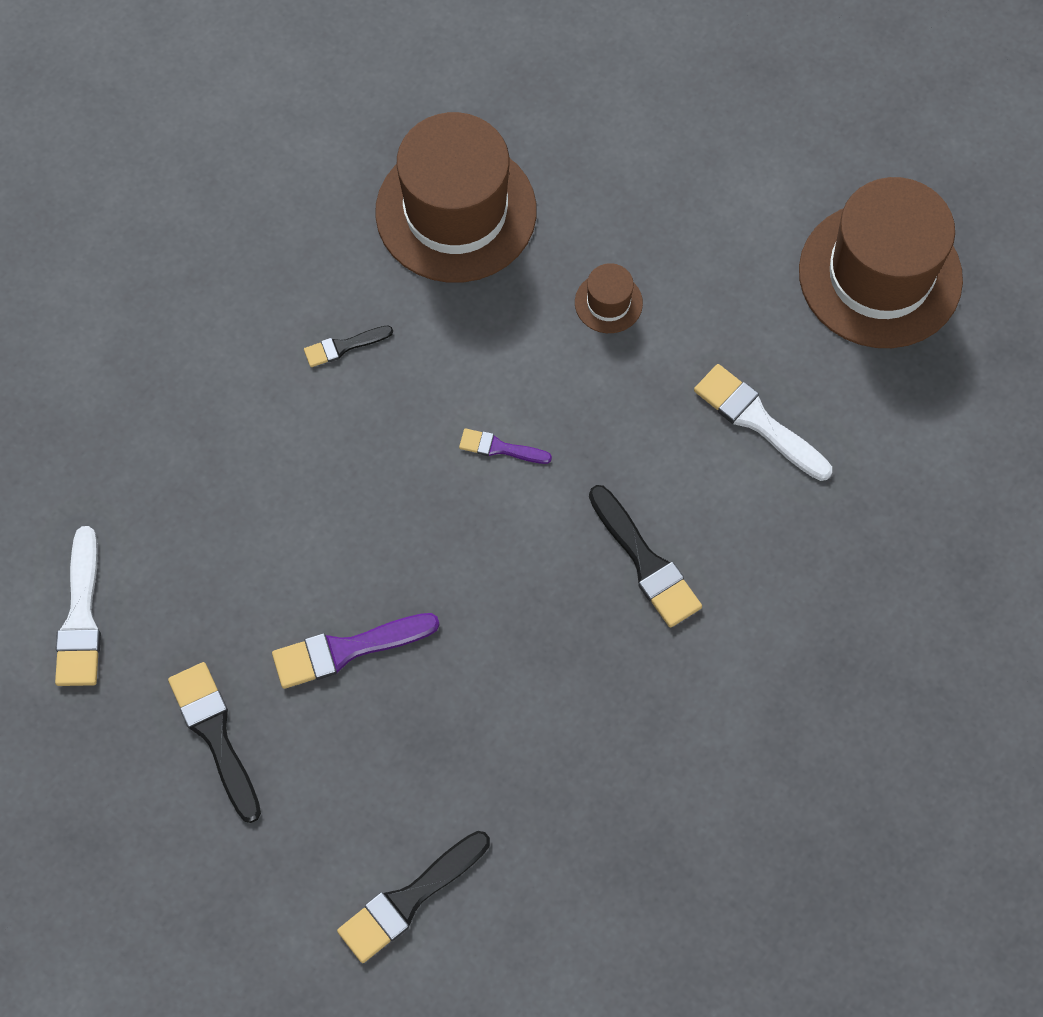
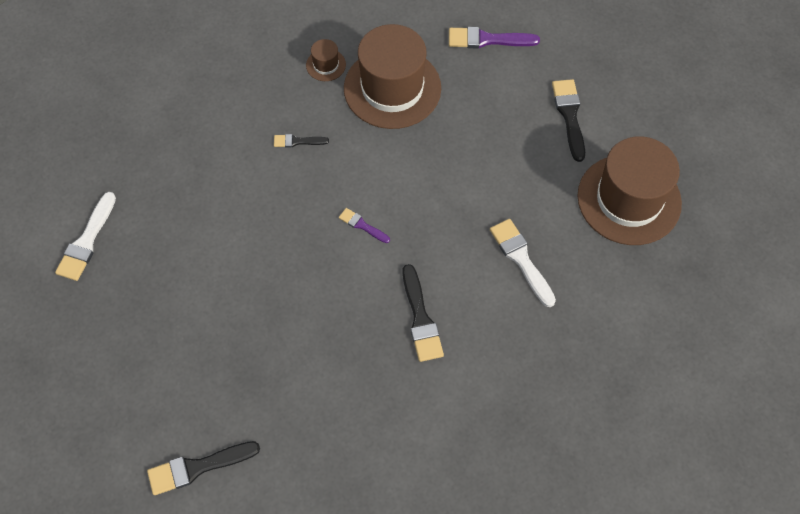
camera: 20 degrees right, 5 degrees down
black brush [168,662,261,823] -> black brush moved to [552,79,585,162]
purple brush [272,613,440,689] -> purple brush moved to [449,27,540,49]
brown hat [575,263,643,333] -> brown hat moved to [306,39,346,81]

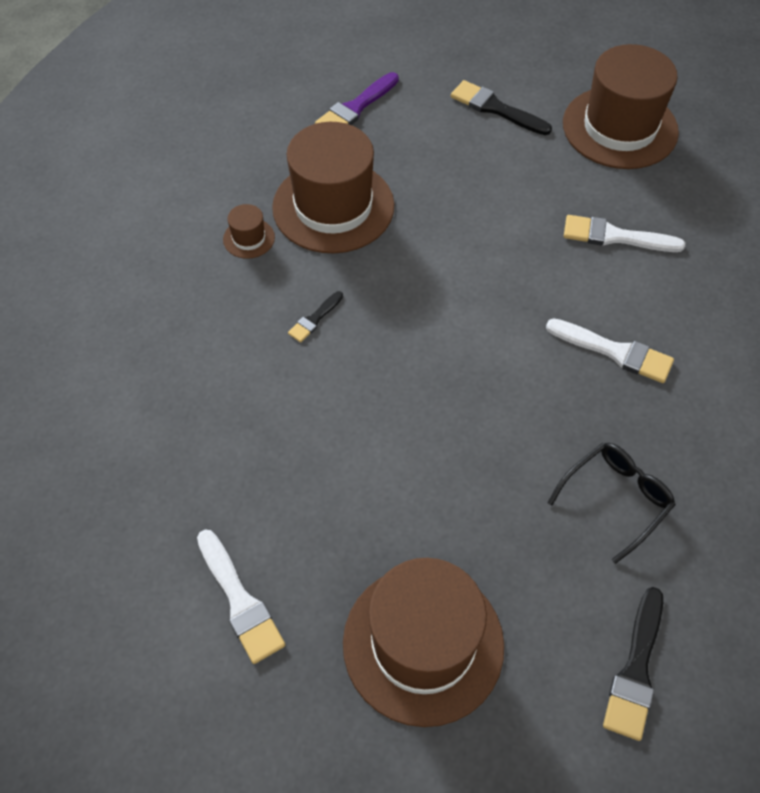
camera: 50 degrees left, 5 degrees down
purple brush [339,208,390,243] -> none
black brush [402,264,444,362] -> white brush [546,318,674,383]
none -> brown hat [343,558,504,727]
none -> black glasses [547,443,676,564]

